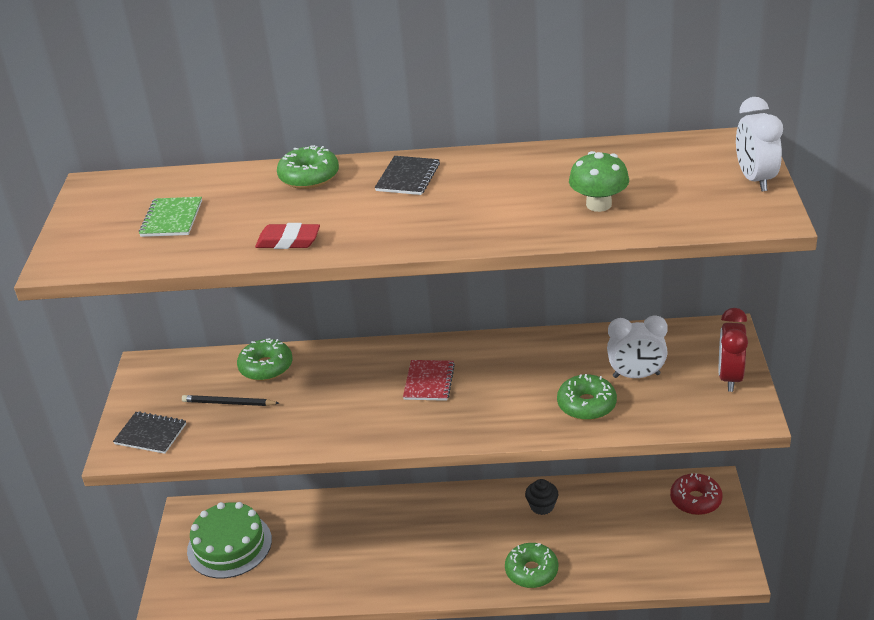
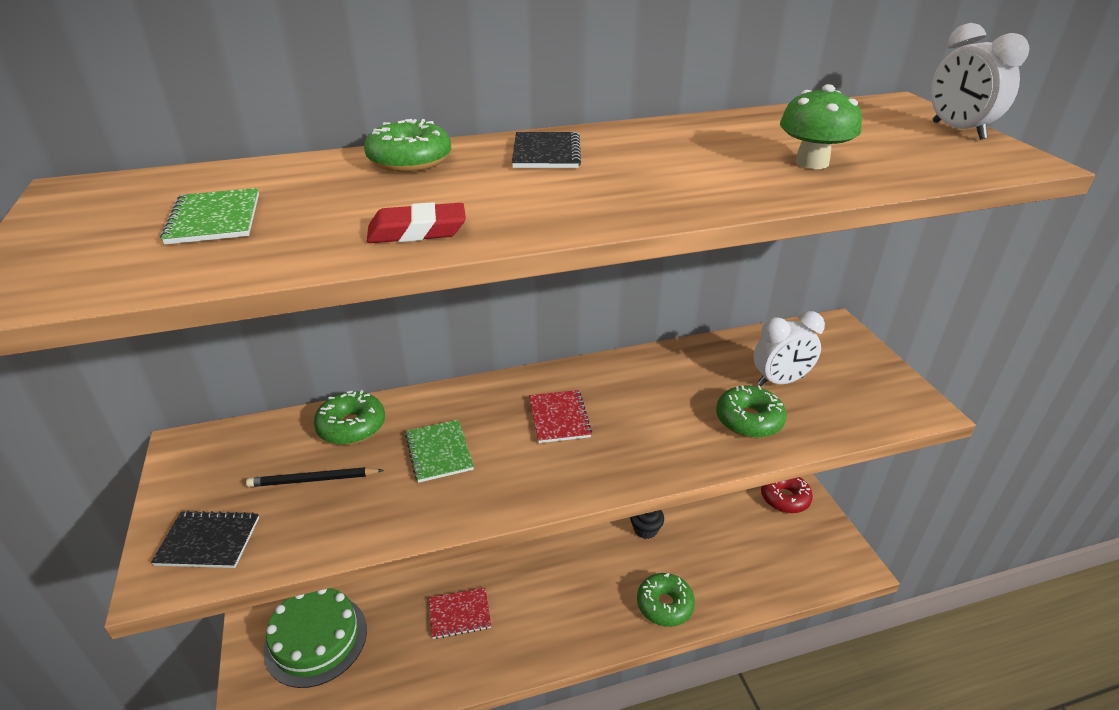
camera: 20 degrees left, 0 degrees up
red clock [719,308,748,392] -> none
none -> green notebook [405,420,474,483]
none -> red notebook [429,587,491,639]

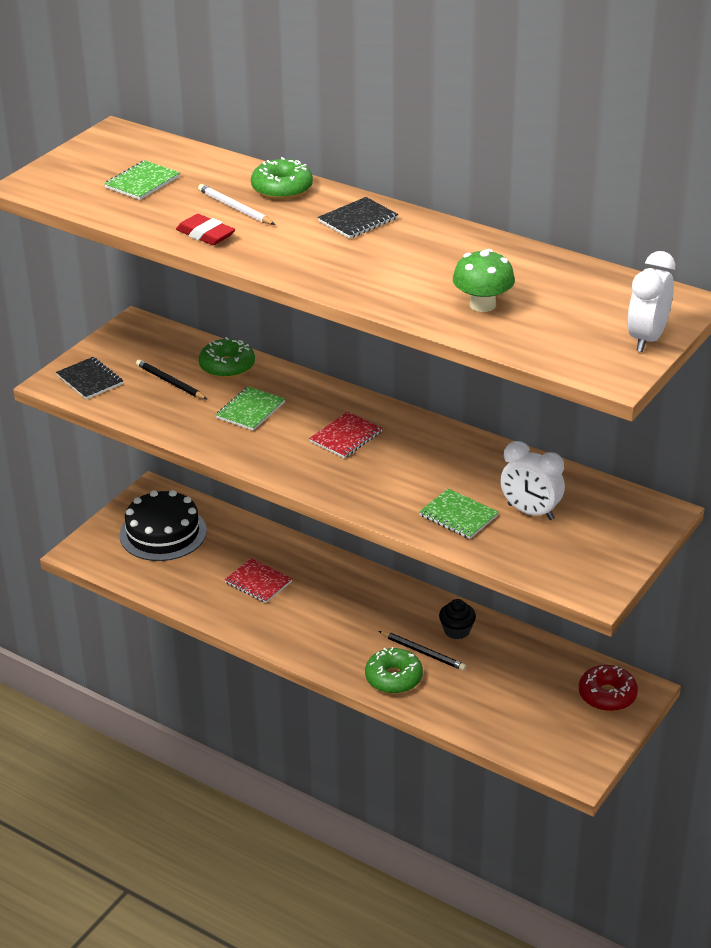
camera: 50 degrees right, 0 degrees up
green cake [263,588,367,688] -> black cake [120,490,207,561]
green donut [716,385,786,438] -> green notebook [419,488,499,539]
none -> white pencil [198,184,275,225]
none -> black pencil [379,631,466,671]

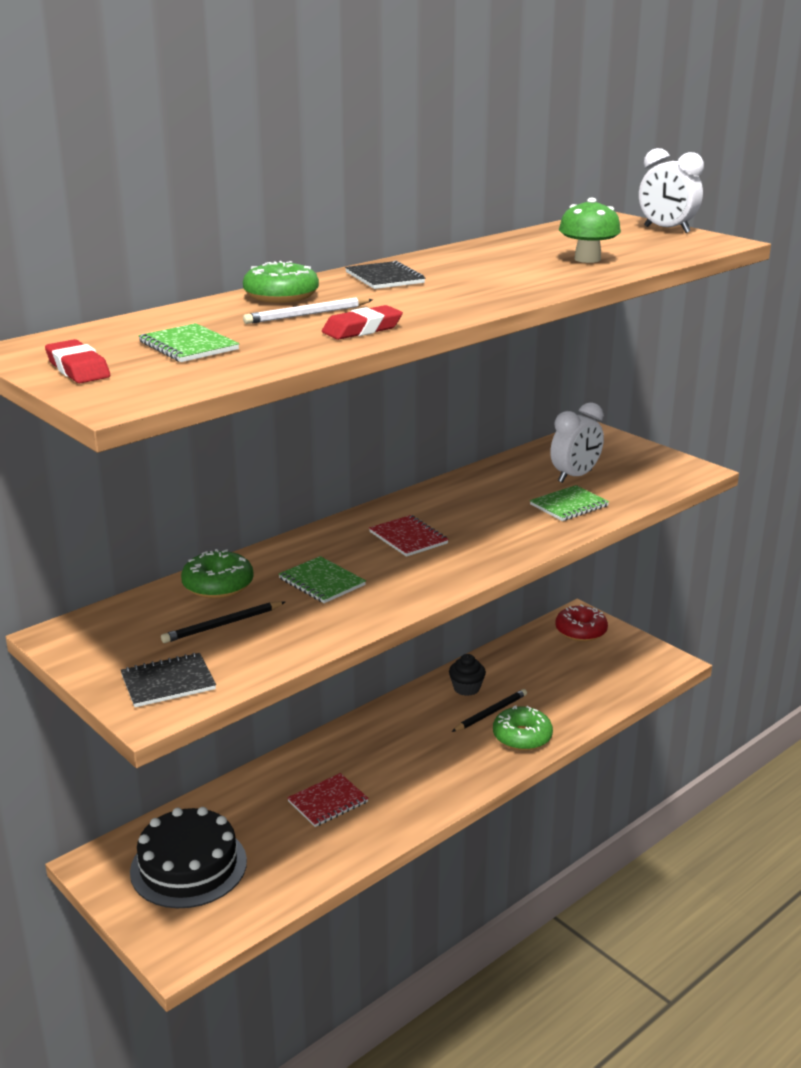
camera: 75 degrees left, 10 degrees down
none -> red eraser [45,339,111,383]

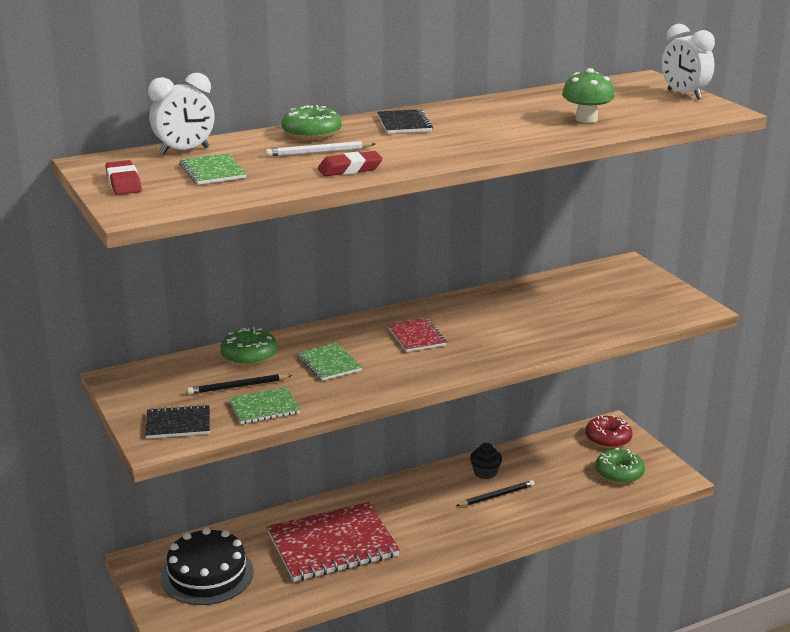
camera: 15 degrees right, 0 degrees up
red notebook [287,773,369,827] -> red notebook [267,502,400,582], size x2.08
green donut [493,705,553,751] -> green donut moved to [595,448,645,484]
green notebook [530,485,609,521] -> green notebook moved to [229,387,301,424]
white clock [550,402,604,483] -> white clock moved to [148,73,214,155]

